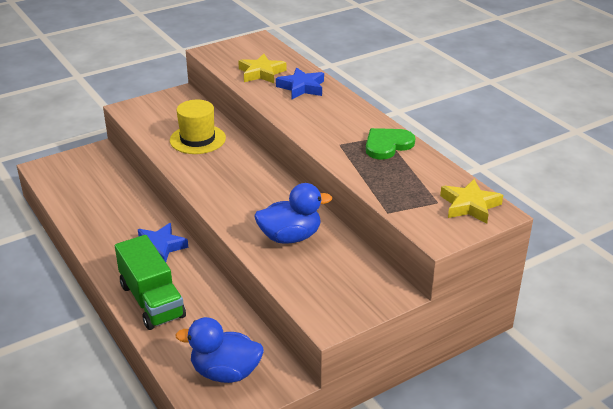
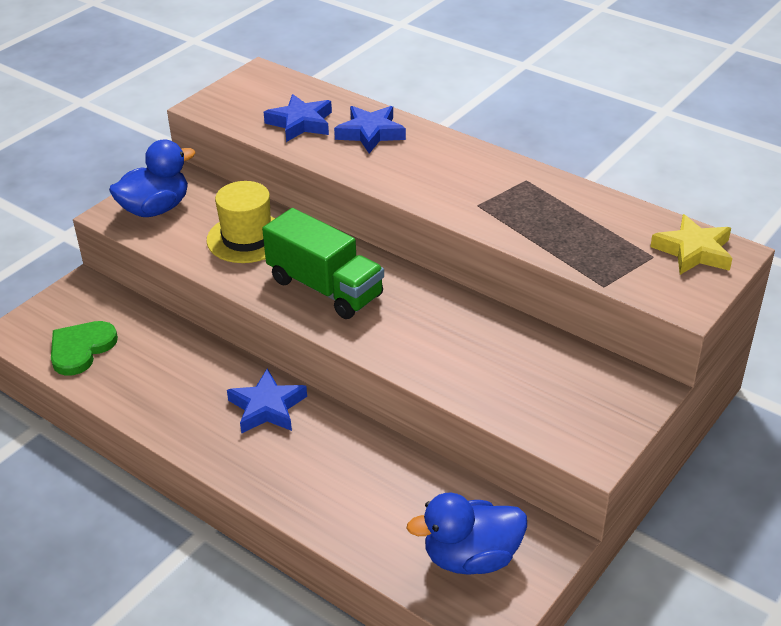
camera: 20 degrees left, 5 degrees up
green truck [115,235,186,330] -> green truck moved to [262,208,384,319]
yellow star [238,54,286,83] -> blue star [264,94,332,142]
blue duck [254,183,332,244] -> blue duck moved to [109,139,195,217]
green heart [366,128,415,160] -> green heart moved to [51,321,118,376]

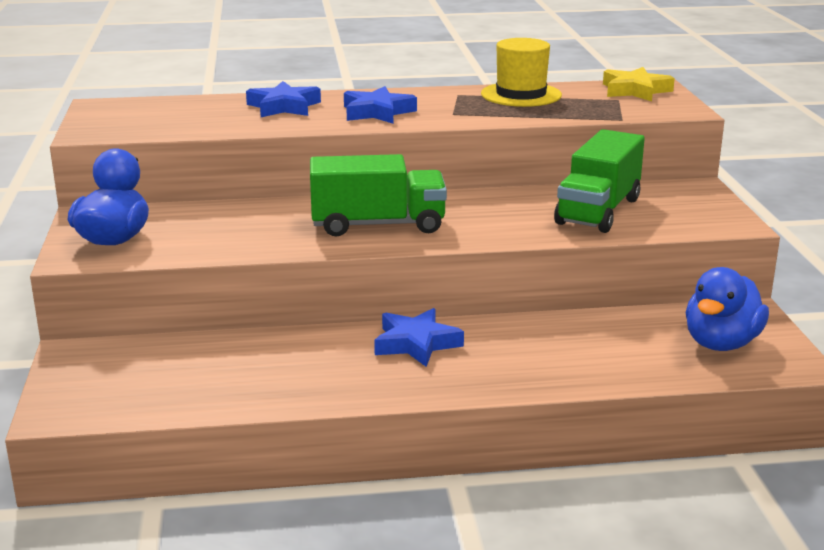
camera: 45 degrees left, 15 degrees down
green heart [51,321,118,376] -> none
yellow hat [207,181,276,263] -> yellow hat moved to [481,38,562,107]
blue star [264,94,332,142] -> blue star moved to [344,86,417,123]
none -> green truck [554,129,645,233]

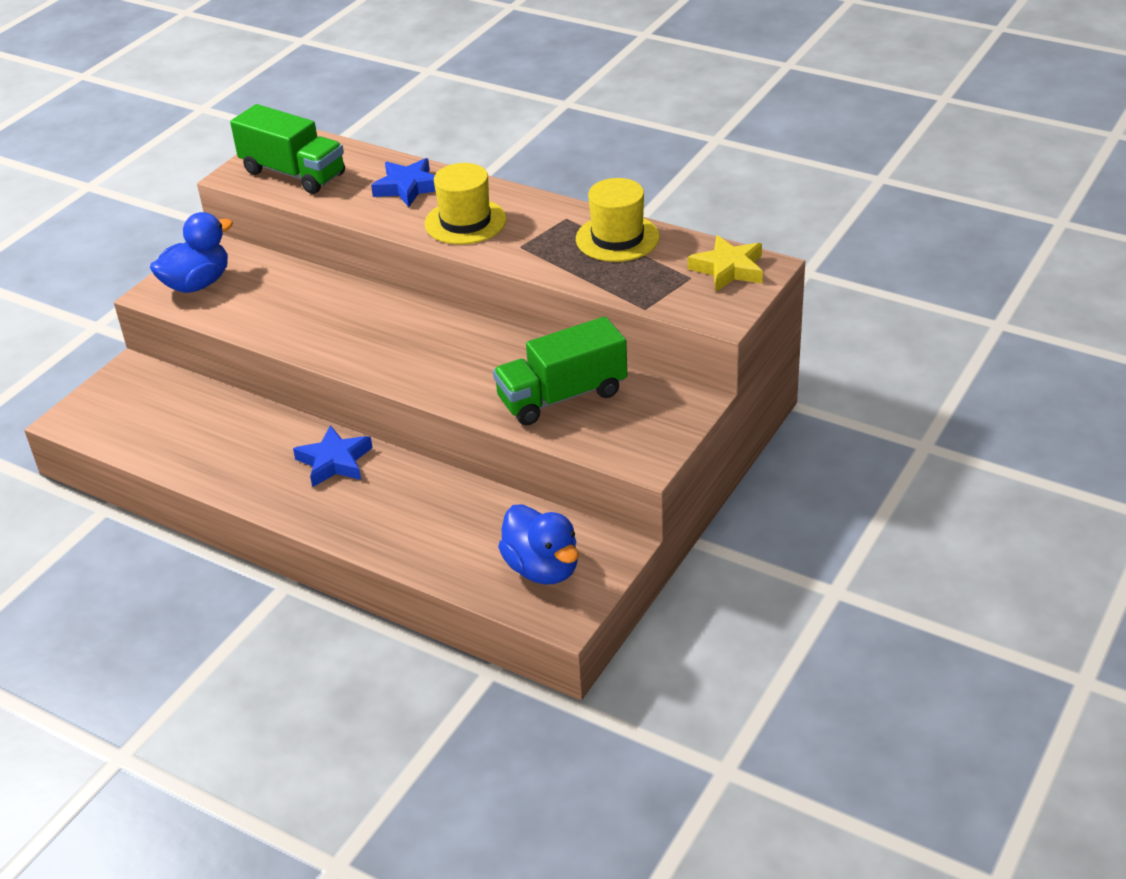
camera: 40 degrees right, 15 degrees up
green truck [310,154,447,236] -> green truck moved to [230,104,345,194]
blue star [344,86,417,123] -> yellow hat [425,163,507,245]
blue duck [686,267,769,351] -> blue duck turned 105 degrees counterclockwise [498,504,579,584]

